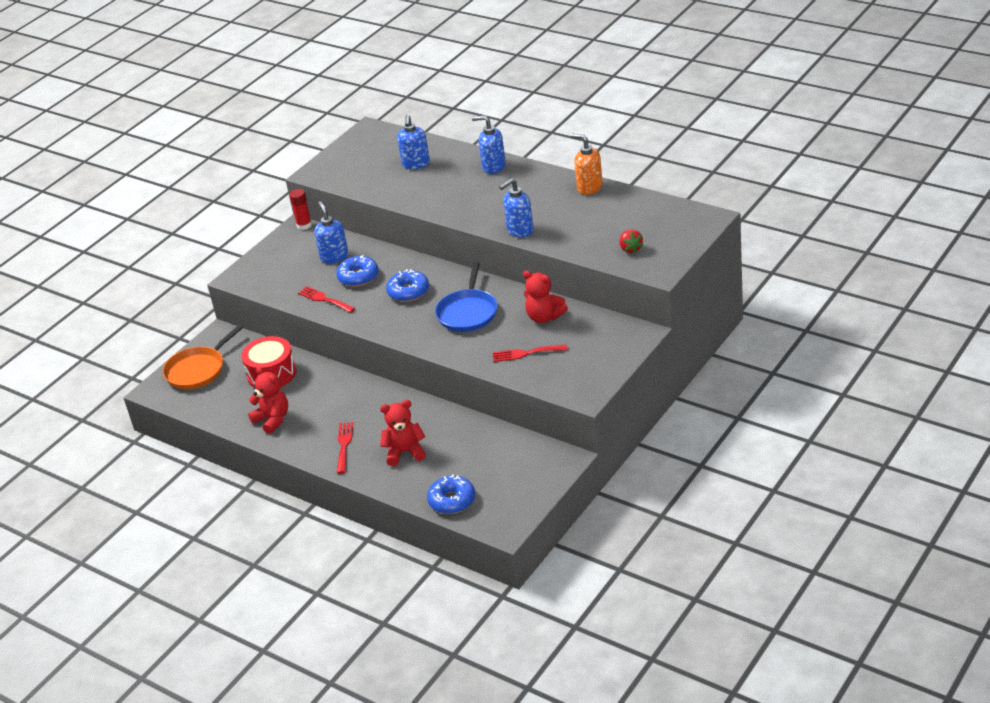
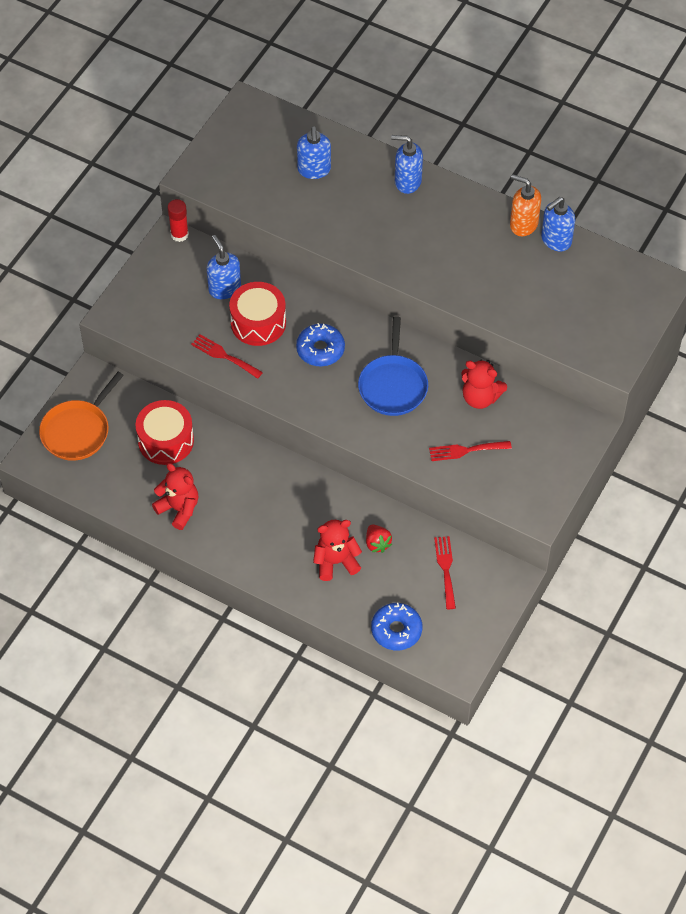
camera: 10 degrees left, 20 degrees up
blue donut [336,255,379,287] -> red drum [229,282,286,346]
red fork [337,422,353,474] -> red fork moved to [434,536,456,609]
blue soap dispenser [499,178,534,237] -> blue soap dispenser moved to [541,197,575,251]
red strawberry [620,229,643,253] -> red strawberry moved to [366,524,392,553]

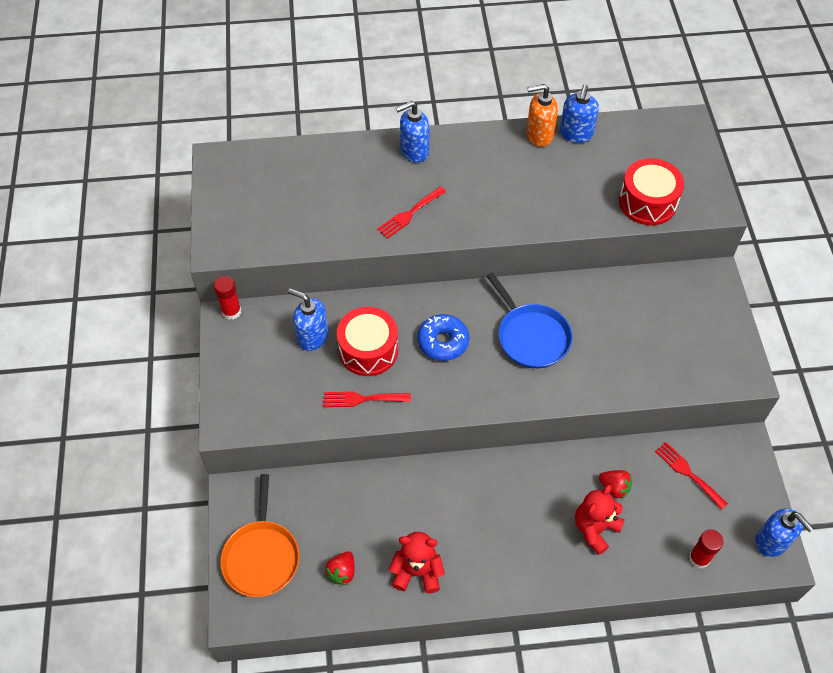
camera: 35 degrees left, 0 degrees up
red drum [136,400,194,465] -> red drum moved to [619,158,684,225]
blue soap dispenser [297,126,331,179] -> blue soap dispenser moved to [755,509,814,557]
blue donut [371,603,422,650] -> red glue stick [689,530,724,569]
red fork [429,441,512,461] -> red fork moved to [377,186,446,239]
red teddy bear [461,360,507,409] -> none
none -> red strawberry [325,551,355,585]

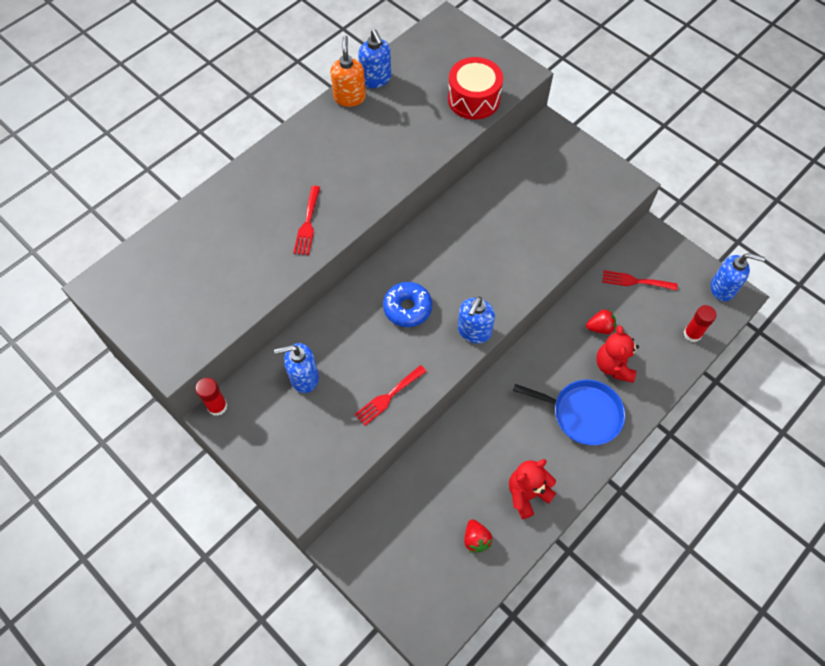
camera: 40 degrees left, 5 degrees up
orange pan [220,474,300,597] -> none
red drum [337,307,398,376] -> none
blue soap dispenser [396,101,430,163] -> blue soap dispenser moved to [458,297,495,343]
blue pan [486,272,572,368] -> blue pan moved to [513,379,625,445]
orange soap dispenser [526,84,558,147] -> orange soap dispenser turned 135 degrees clockwise [330,35,366,107]

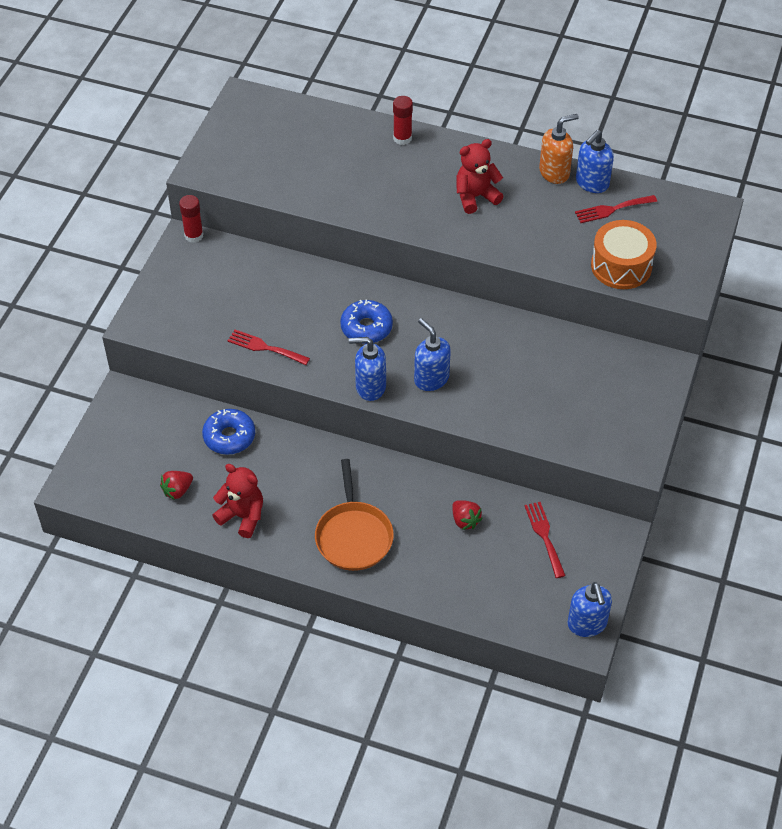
camera: 65 degrees right, 10 degrees down
blue soap dispenser [274,343,319,393] -> blue soap dispenser moved to [414,318,451,391]
red fork [293,186,320,255] -> red fork moved to [575,195,657,223]
red drum [448,57,503,120] -> orange drum [591,220,657,289]
blue pan [513,379,625,445] -> orange pan [315,459,394,571]
red teddy bear [596,325,639,383] -> red teddy bear moved to [456,139,504,214]
red glue stick [684,305,717,342] -> red glue stick moved to [393,96,413,145]
none -> blue donut [202,409,255,455]

